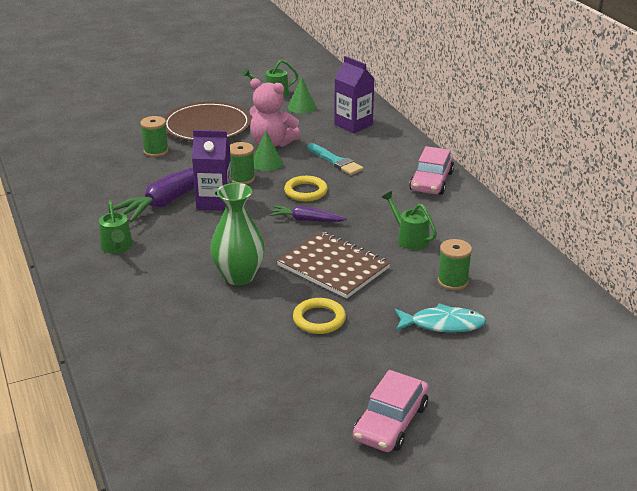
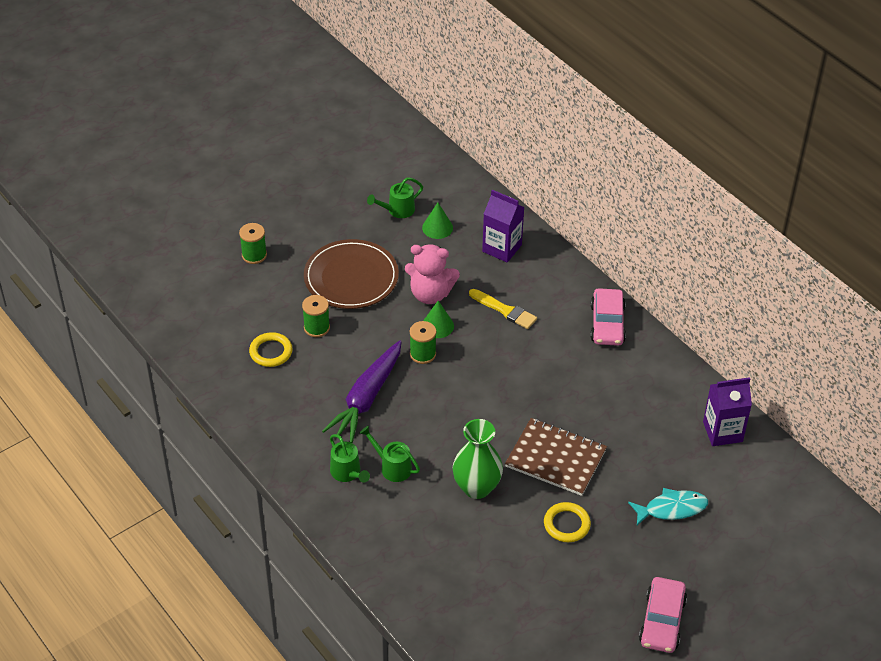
camera: 15 degrees left, 15 degrees up
purple carton [192,130,232,211] -> purple carton moved to [703,377,752,446]
purple carrot [270,206,347,222] -> none
yellow ring [284,176,328,202] -> yellow ring moved to [249,332,292,367]
turquoise brush [307,143,364,175] -> yellow brush [469,289,537,329]
green watering can [382,191,437,250] -> green watering can moved to [360,426,420,482]
green spool [438,239,472,290] -> green spool moved to [239,223,267,264]

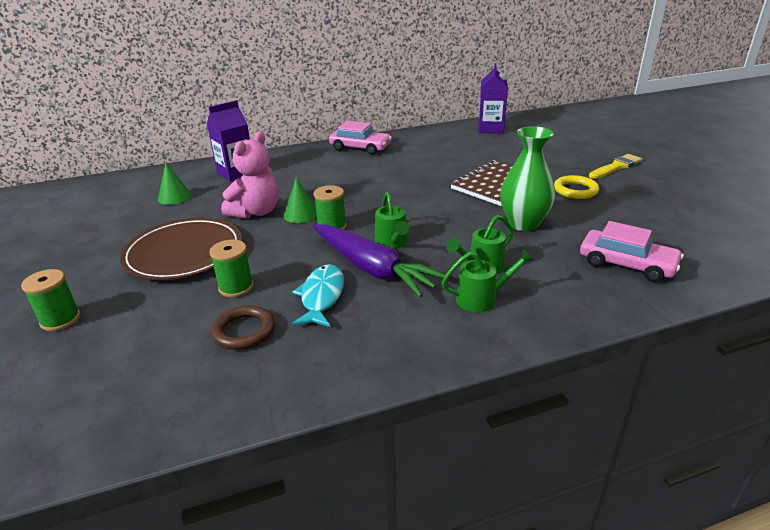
camera: 70 degrees left, 15 degrees down
yellow ring [249,332,292,367] -> brown ring [211,305,275,350]
green watering can [367,177,423,218] -> green watering can moved to [375,192,409,249]
yellow brush [469,289,537,329] -> yellow brush moved to [589,154,642,179]
turquoise fish [628,488,708,526] -> turquoise fish moved to [292,264,344,327]
pink car [639,577,687,653] -> pink car moved to [580,221,684,282]

